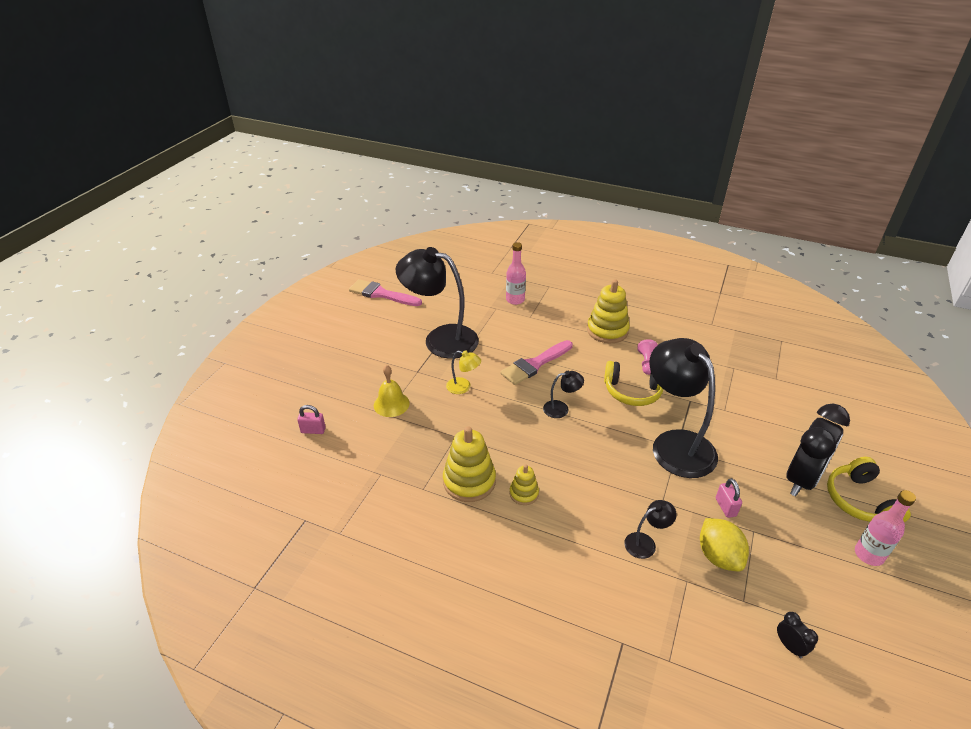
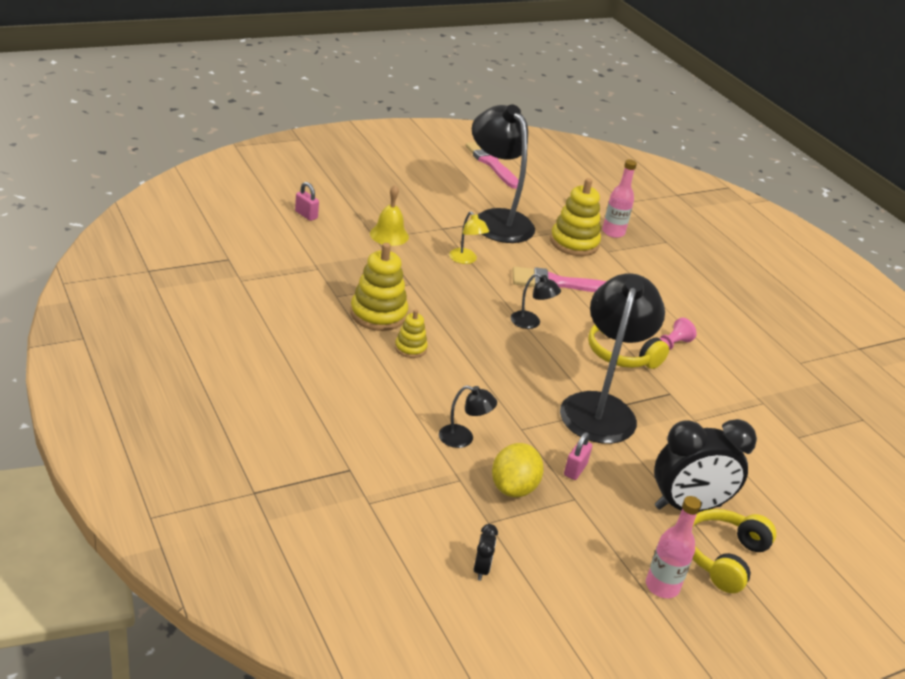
camera: 35 degrees right, 5 degrees down
yellow stacking toy [587,279,630,343] -> yellow stacking toy moved to [550,178,601,256]

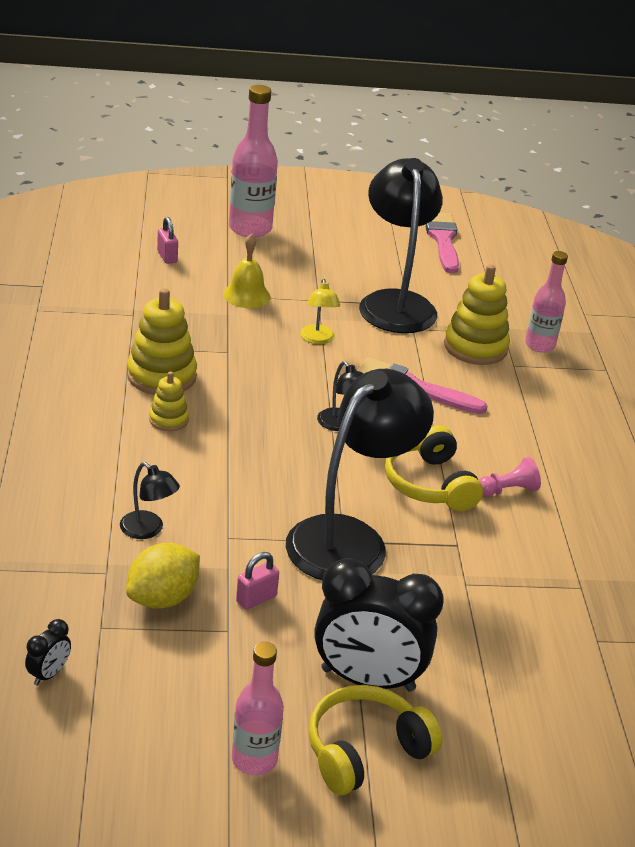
camera: 25 degrees right, 0 degrees up
none -> pink bottle [229,85,278,238]

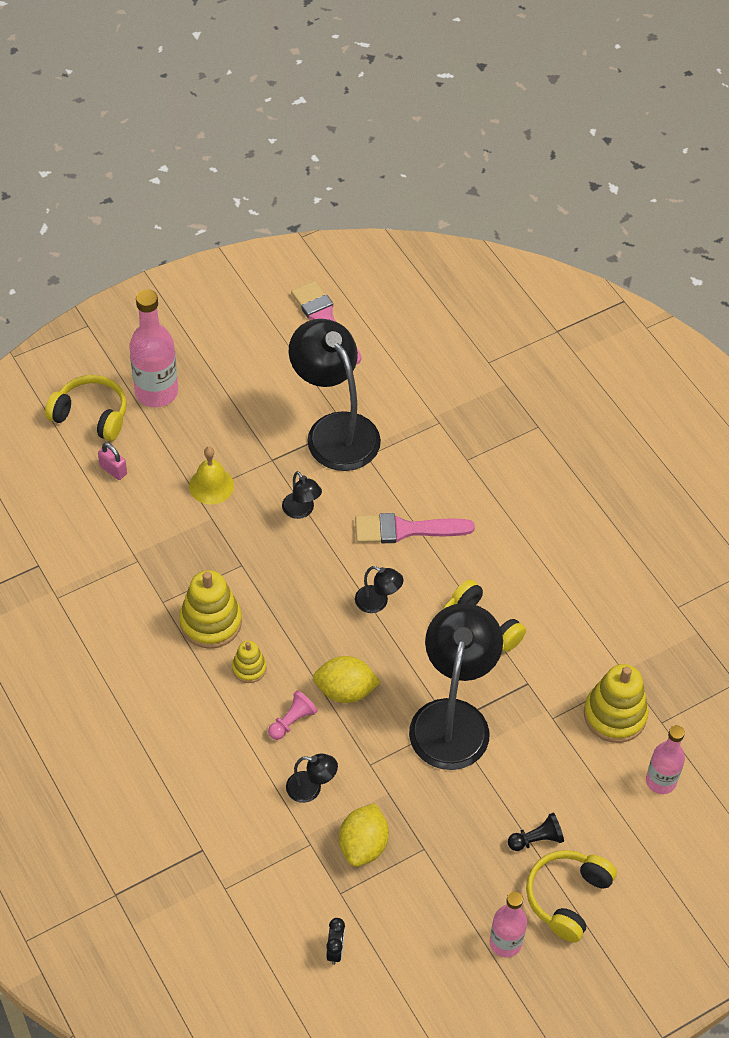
camera: 25 degrees left, 20 degrees up
pink padlock [236,552,279,610] -> none
yellow lamp [300,279,340,344] -> black lamp [282,471,322,519]
black clock [314,558,444,692] -> black pawn [508,813,564,851]
yellow stacking toy [444,264,510,365] -> yellow stacking toy moved to [584,664,649,743]
pink pawn [479,457,541,496] -> pink pawn moved to [268,690,318,740]
pink bottle [525,251,568,353] -> pink bottle moved to [646,725,685,794]
none -> yellow headphones [45,375,127,441]
none -> yellow lemon [313,656,381,703]

